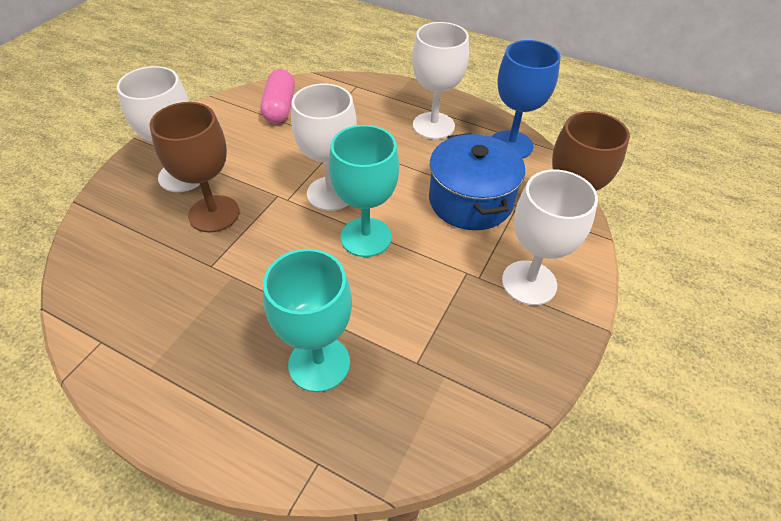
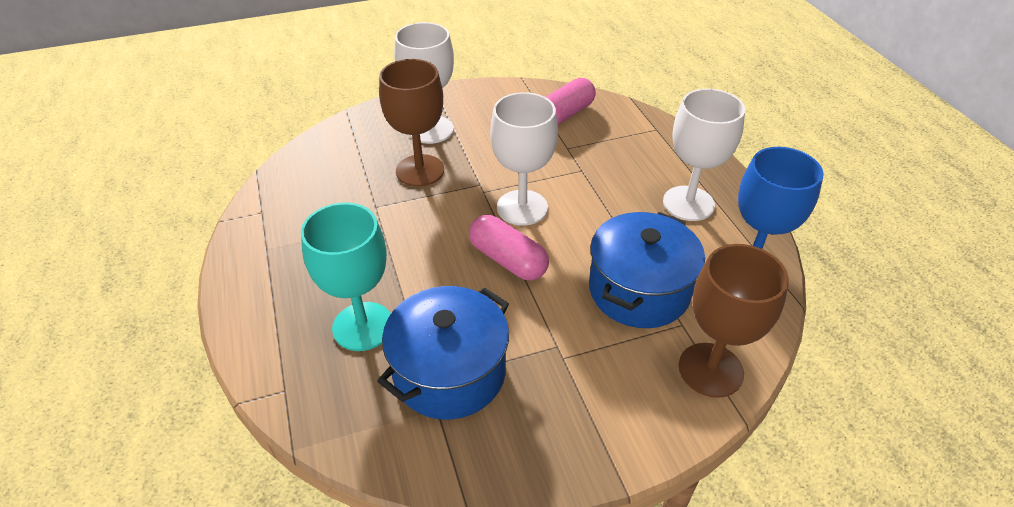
camera: 45 degrees right, 5 degrees down
turquoise goblet [329,125,399,257] -> pink capsule [469,215,549,281]
white goblet [502,170,598,305] -> none
none -> blue pot [377,286,509,420]

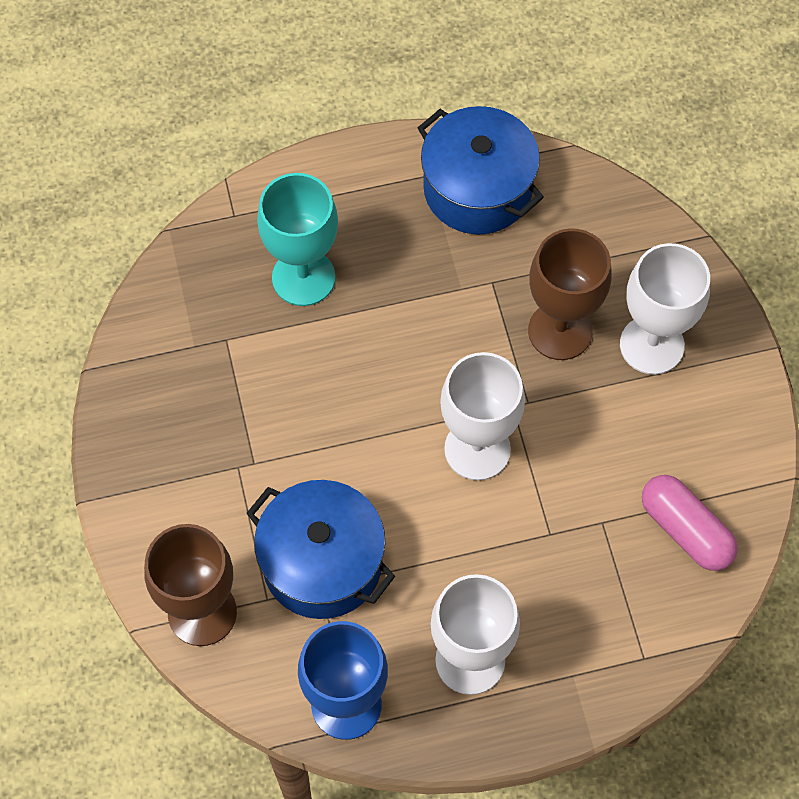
camera: 95 degrees right, 20 degrees up
blue pot [377,286,509,420] -> blue pot moved to [418,106,544,235]
pink capsule [469,215,549,281] -> none

